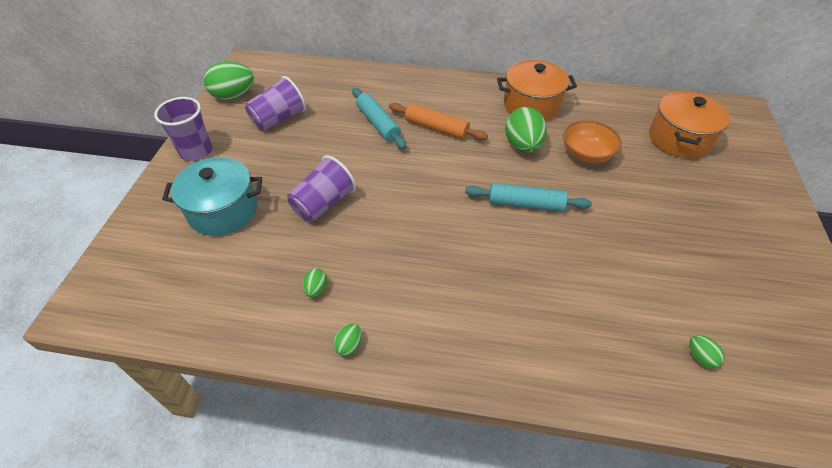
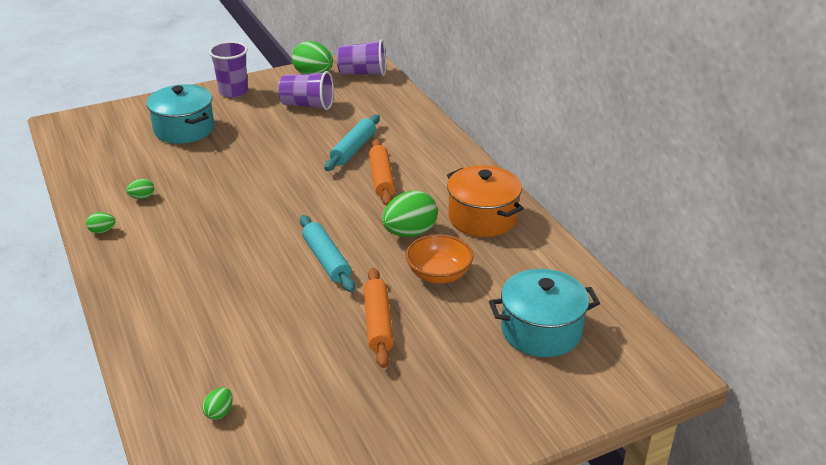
camera: 55 degrees right, 15 degrees down
purple cup [287,155,356,222] -> purple cup moved to [337,39,386,76]
orange pot [649,91,730,158] -> turquoise pot [489,269,600,357]
none -> orange rolling pin [363,268,394,368]

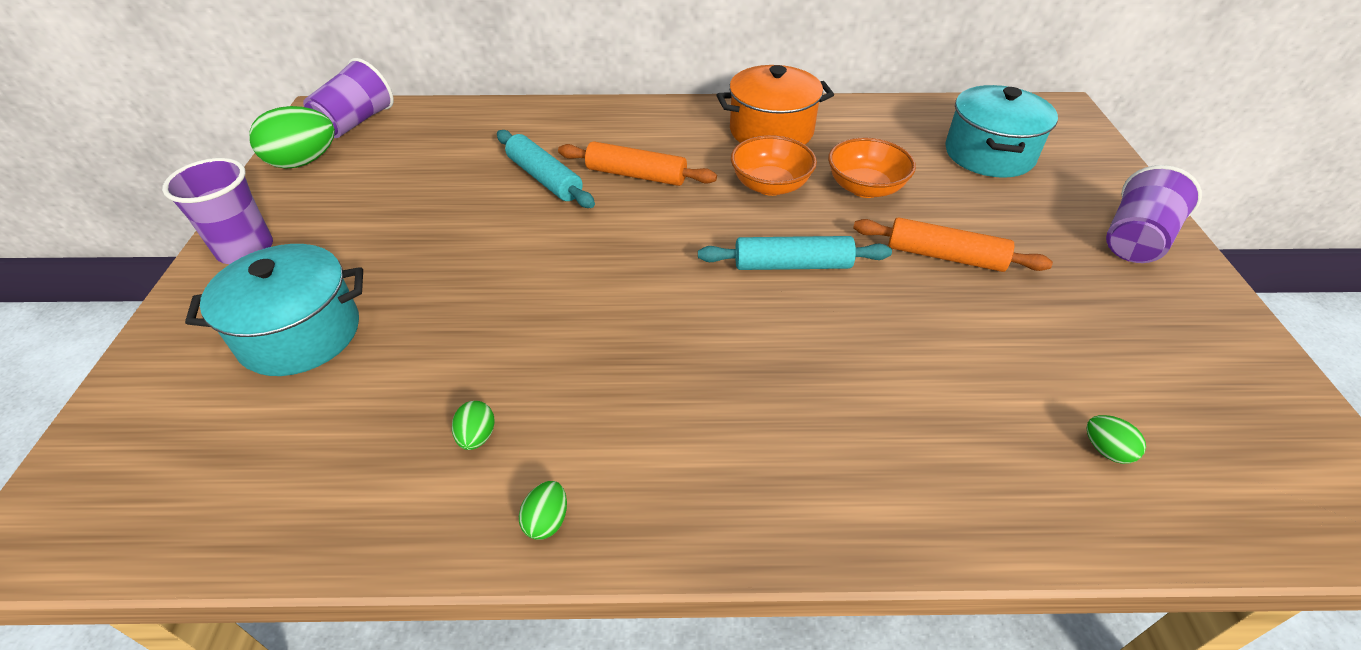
camera: 65 degrees left, 10 degrees up
purple cup [278,71,334,110] -> purple cup moved to [1106,165,1202,263]
green egg [382,191,438,237] -> orange bowl [731,135,817,196]

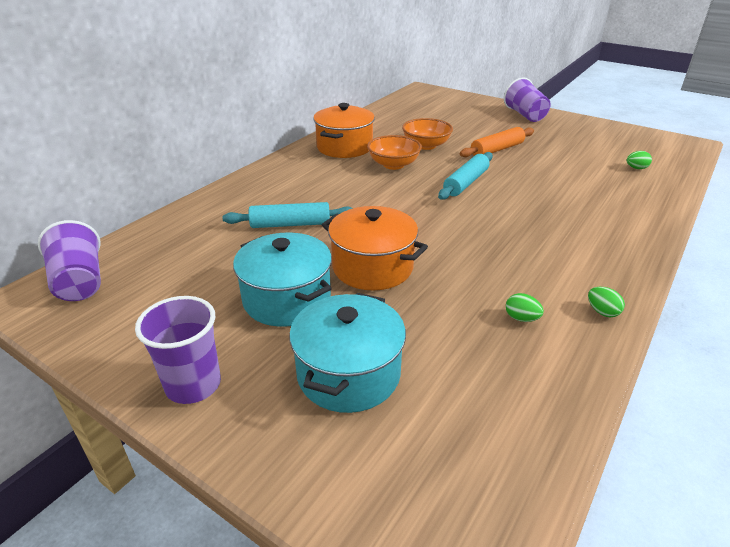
camera: 55 degrees left, 10 degrees down
green egg [249,106,335,169] -> none
orange rolling pin [558,141,717,186] -> none
turquoise pot [945,85,1058,178] -> turquoise pot moved to [233,233,332,327]
none -> orange pot [322,206,428,290]

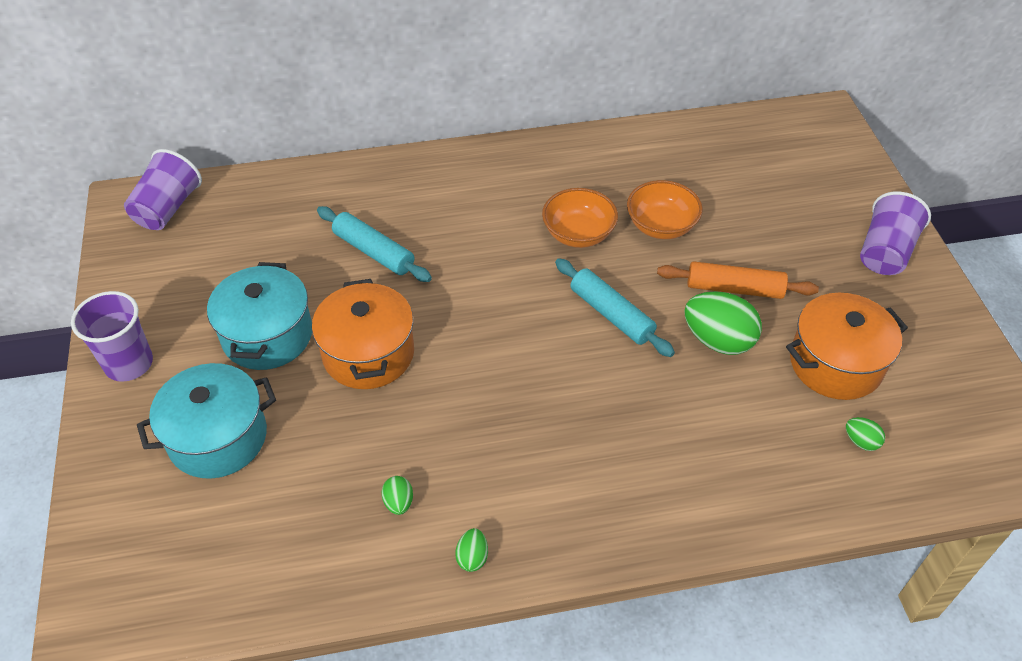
camera: 45 degrees right, 15 degrees up
orange pot [313,103,375,158] -> orange pot moved to [786,293,908,400]
turquoise rolling pin [438,152,493,200] -> turquoise rolling pin turned 60 degrees clockwise [555,258,675,357]
none -> green egg [684,291,762,355]

